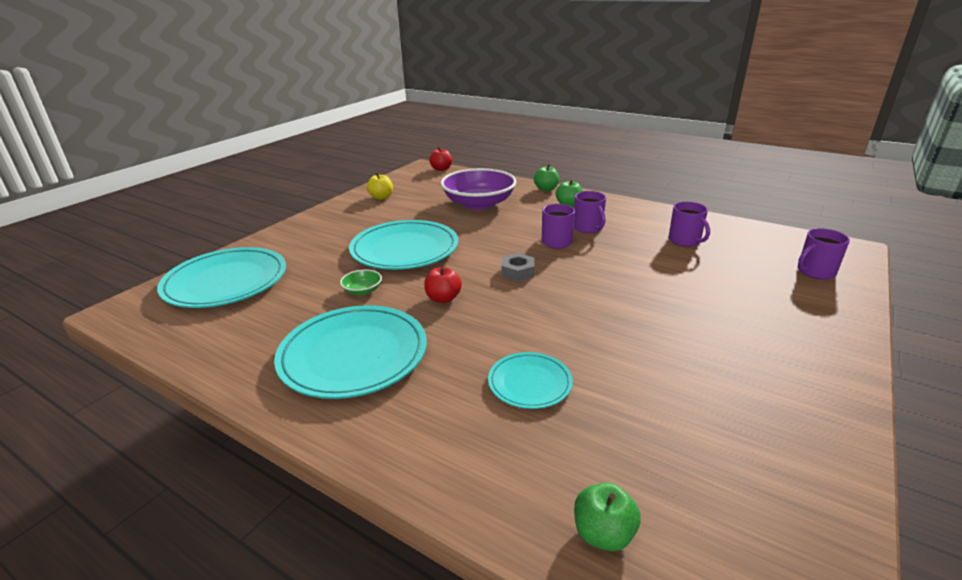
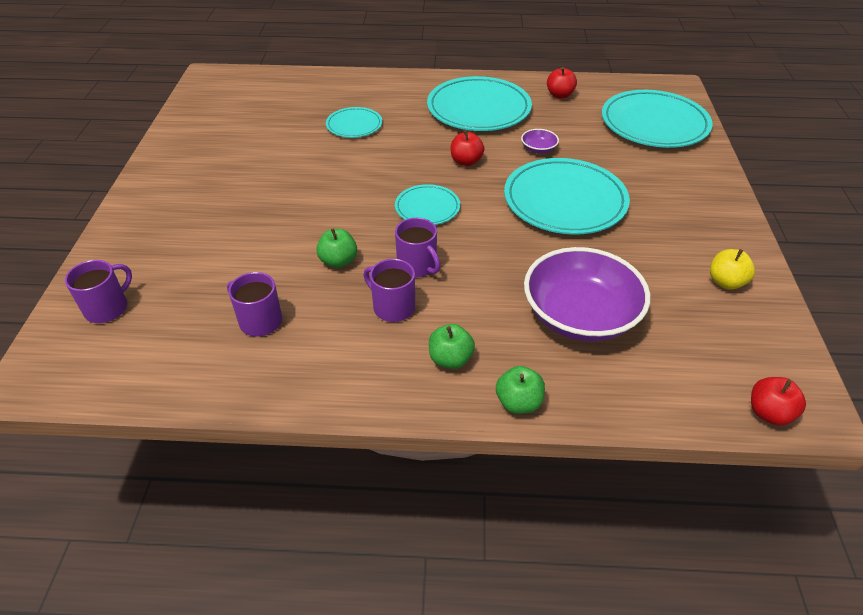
camera: 150 degrees right, 15 degrees up
green bowl [340,269,382,295] -> purple bowl [521,129,559,153]
grey nut [502,253,534,281] -> turquoise plate [395,184,460,225]
green apple [574,482,641,551] -> green apple moved to [316,228,357,268]
none -> red apple [547,67,577,99]

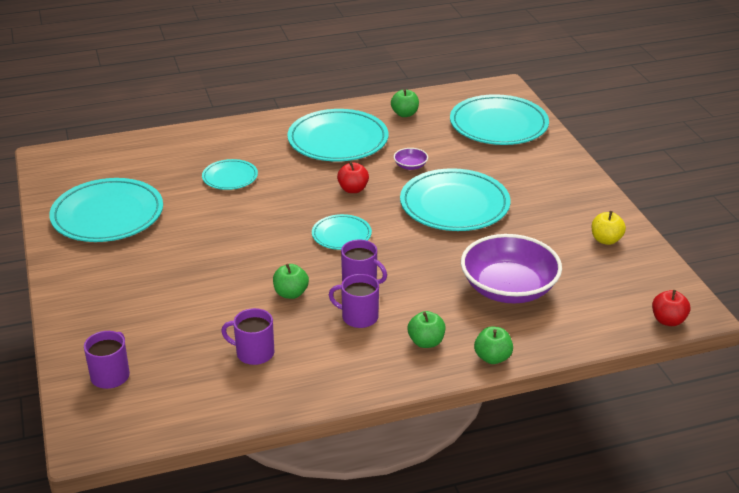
camera: 20 degrees left, 10 degrees down
red apple [547,67,577,99] -> green apple [391,89,419,117]
none -> turquoise plate [49,178,163,242]

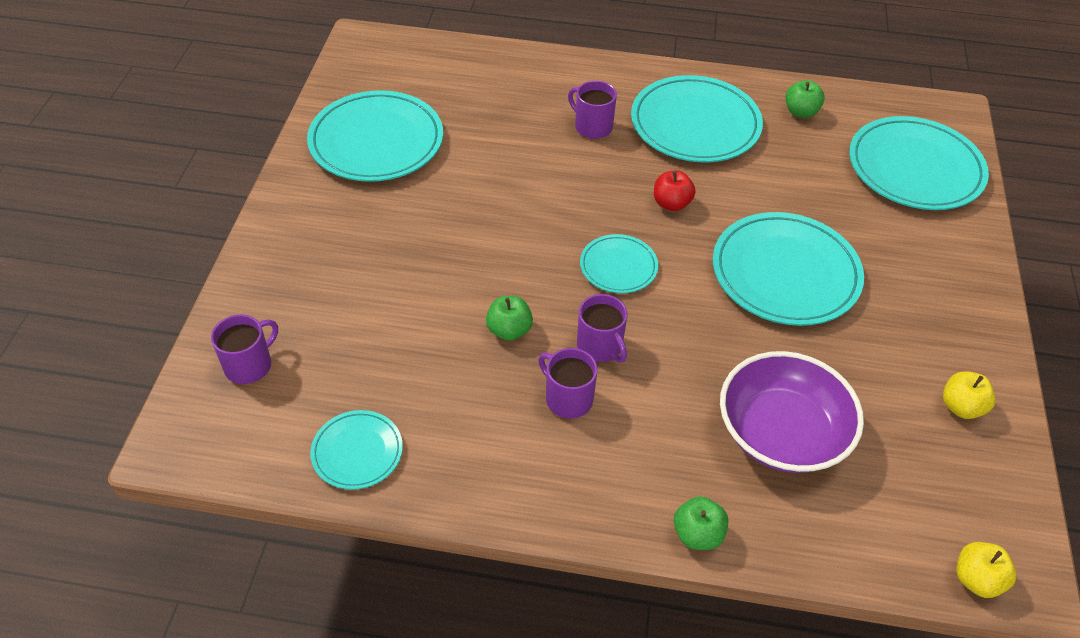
camera: 25 degrees right, 15 degrees up
turquoise plate [202,159,258,190] -> turquoise plate moved to [310,410,403,490]
purple mug [221,308,274,365] -> purple mug moved to [568,81,617,139]
purple bowl [394,148,428,170] -> none
green apple [408,311,445,348] -> none
red apple [652,290,690,326] -> yellow apple [956,542,1016,598]

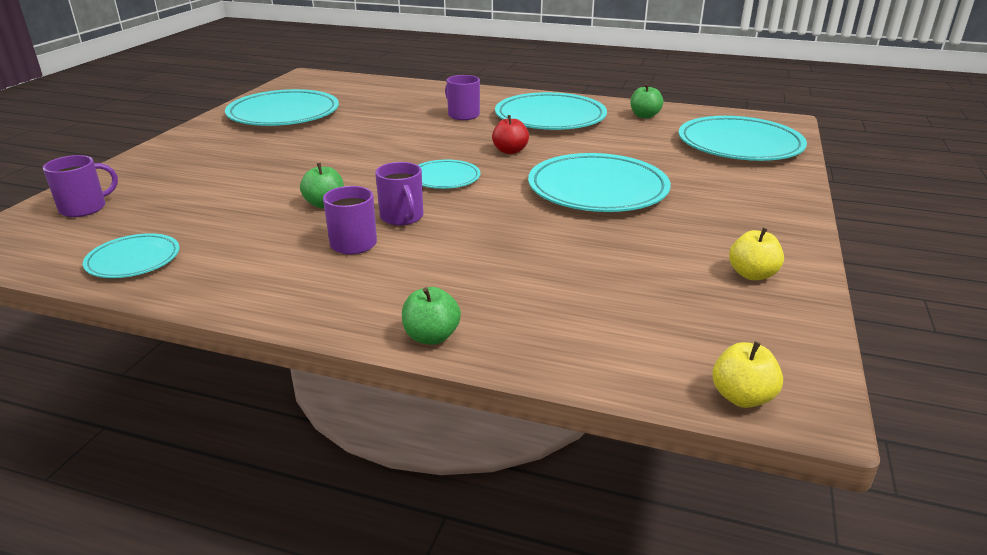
camera: 10 degrees right, 20 degrees down
purple bowl [720,351,864,473] -> none

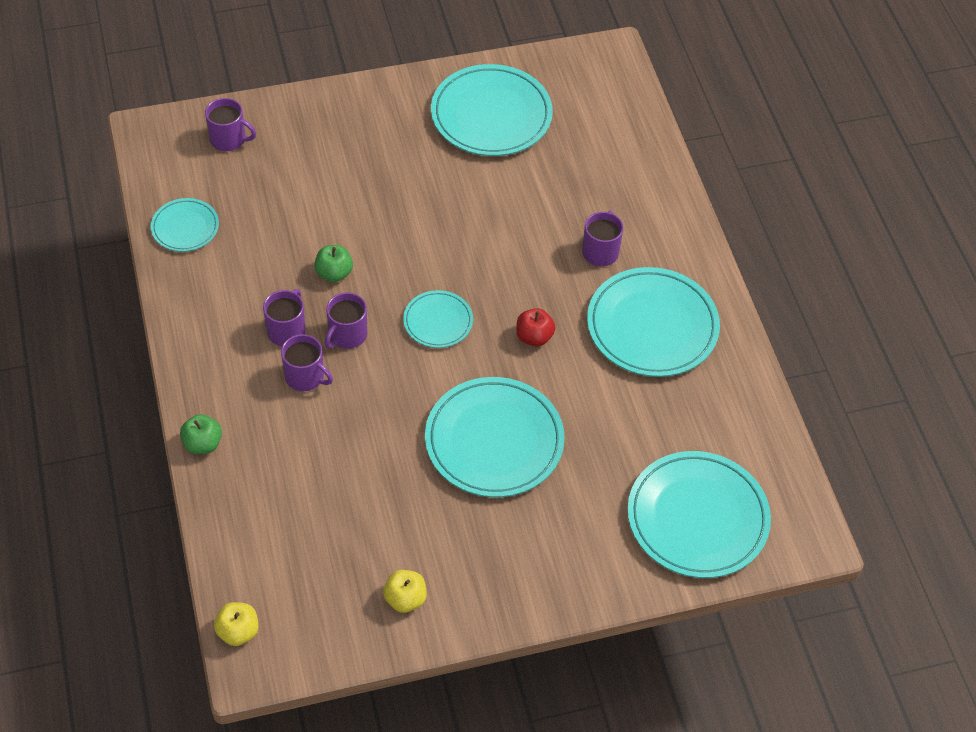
camera: 55 degrees right, 25 degrees up
green apple [630,84,663,118] -> none
none -> purple mug [281,334,333,391]

